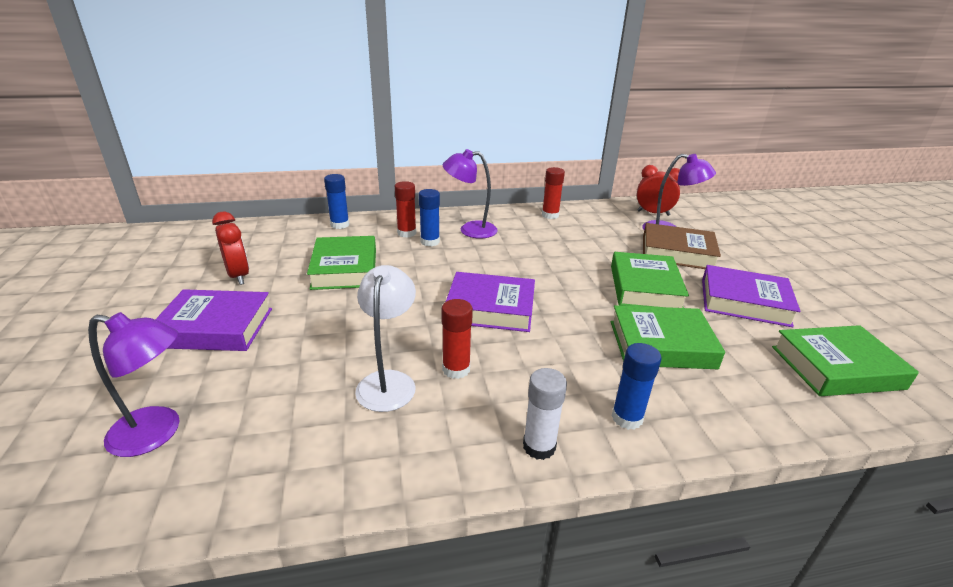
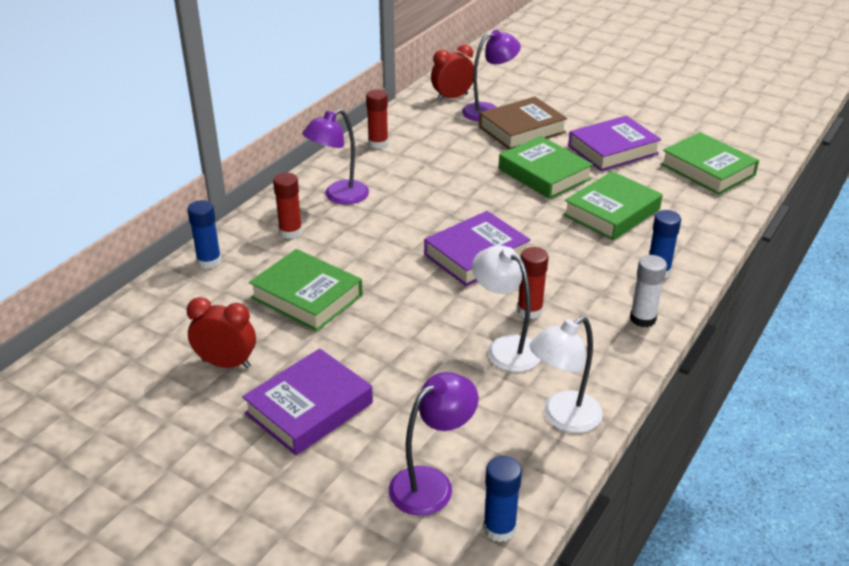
camera: 45 degrees left, 5 degrees up
blue glue stick [419,189,440,247] -> blue glue stick moved to [483,456,522,542]
green book [772,325,919,396] -> green book turned 75 degrees counterclockwise [661,132,759,195]
none -> white lamp [529,316,603,433]

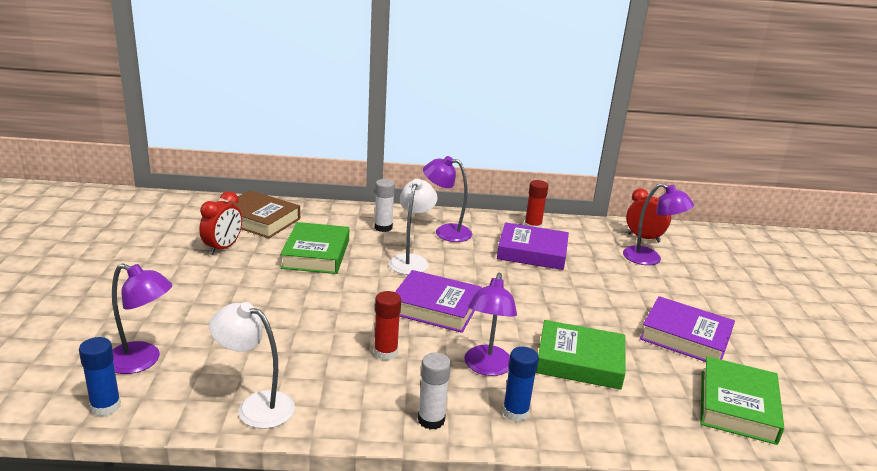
camera: 55 degrees right, 10 degrees down
blue glue stick [187,200,222,269] -> none
red clock [187,297,256,369] -> red clock turned 45 degrees clockwise [199,191,242,255]
purple book [242,348,373,455] -> purple book moved to [497,222,569,270]
red glue stick [273,173,302,239] -> white glue stick [374,179,395,232]
white lamp [472,245,541,372] -> white lamp moved to [389,179,438,275]
brown book [479,97,567,149] -> brown book moved to [228,190,300,238]
green book [499,136,593,199] -> none
none -> purple lamp [464,272,517,376]

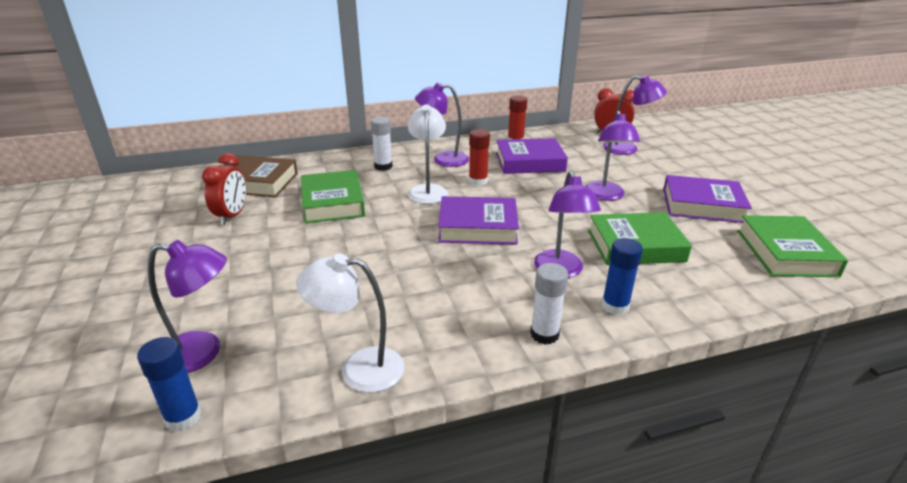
camera: 15 degrees left, 5 degrees up
red glue stick [374,291,401,360] -> red glue stick moved to [469,129,490,186]
none -> purple lamp [586,110,640,201]

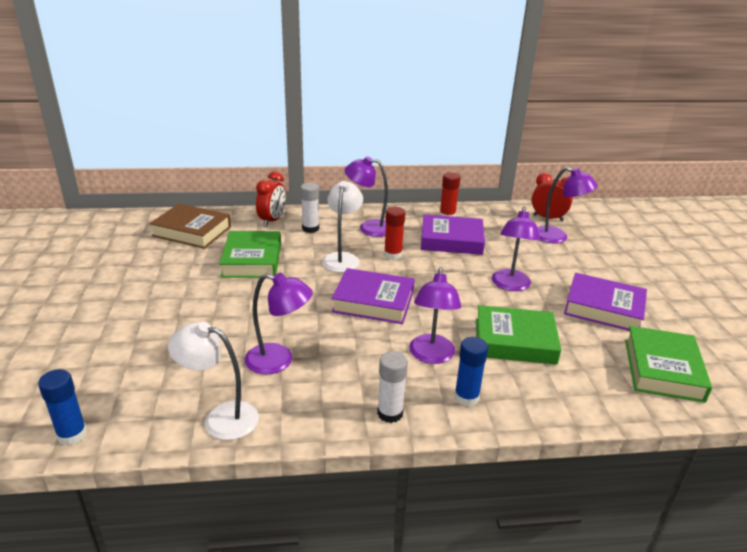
camera: 10 degrees right, 0 degrees up
purple lamp [148,240,227,373] -> purple lamp moved to [245,273,313,375]
red clock [202,153,246,225] -> red clock moved to [256,171,286,227]

